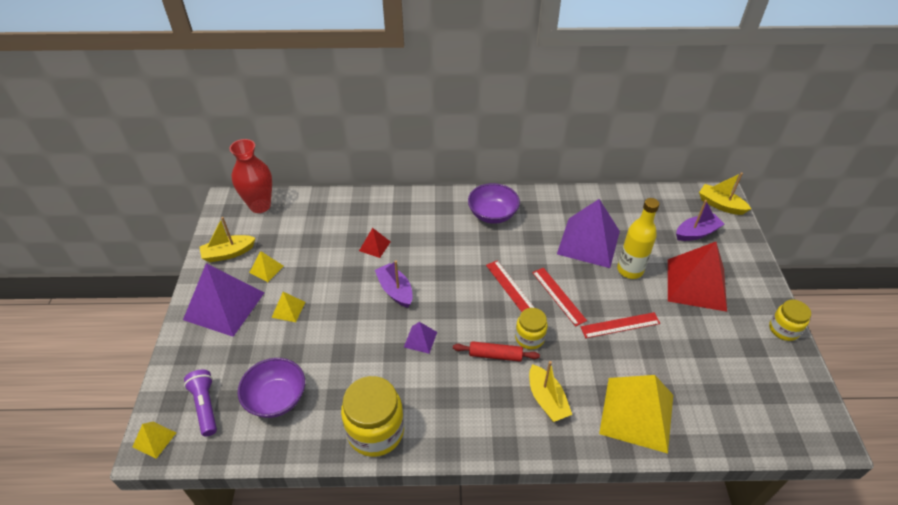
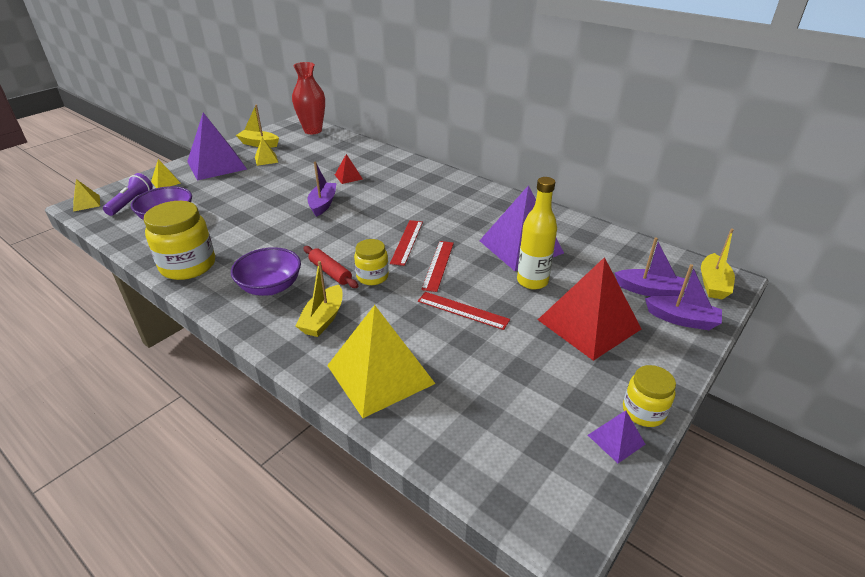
camera: 40 degrees right, 10 degrees down
yellow pyramid [271,292,305,322] -> yellow pyramid moved to [151,159,181,188]
purple pyramid [404,322,437,354] -> purple pyramid moved to [588,410,645,463]
purple bowl [468,183,520,224] -> purple bowl moved to [231,247,301,296]
yellow boat [699,172,751,215] -> yellow boat turned 150 degrees counterclockwise [701,229,735,299]
none -> purple boat [645,264,722,330]

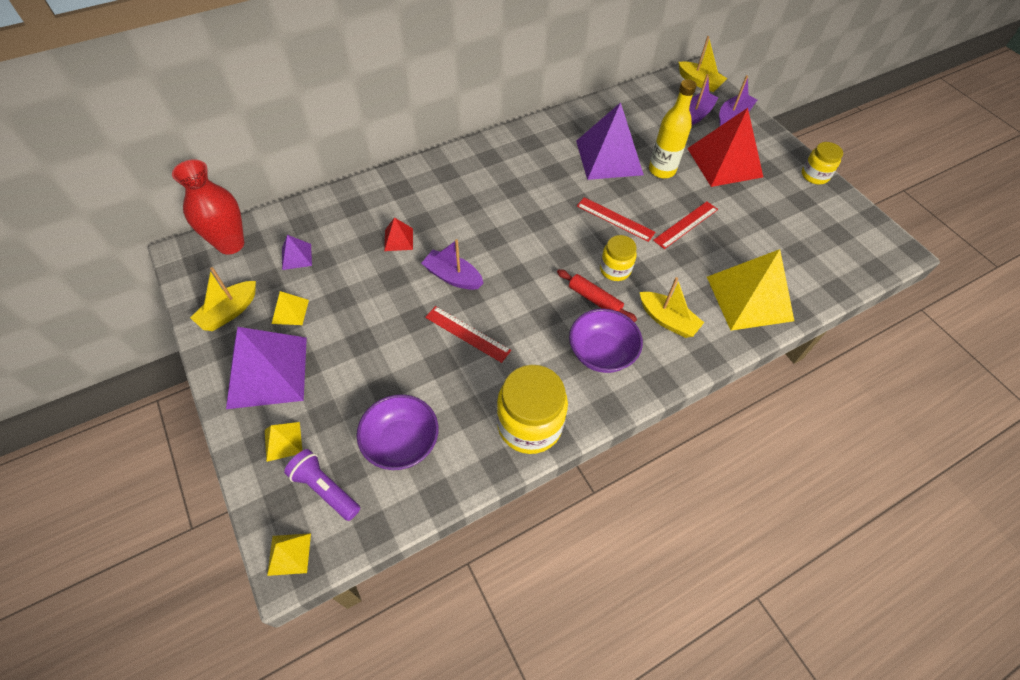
camera: 70 degrees left, 20 degrees up
red rolling pin [303,246,358,288] -> red rolling pin turned 60 degrees clockwise [557,269,637,322]
red ruler [390,220,423,266] -> red ruler moved to [425,306,511,363]
purple pyramid [588,410,645,463] -> purple pyramid moved to [282,235,312,270]

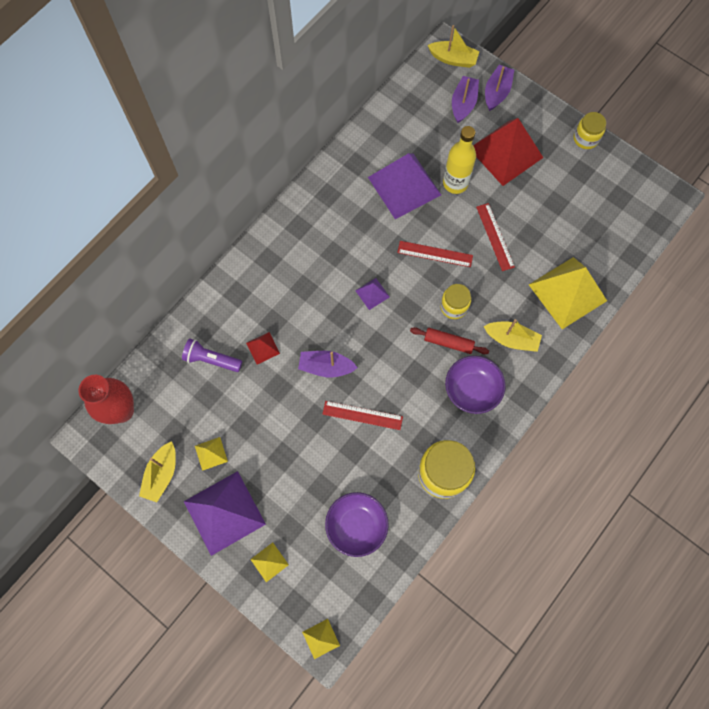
camera: 20 degrees left, 15 degrees up
purple pyramid [282,235,312,270] -> purple pyramid moved to [355,278,390,310]
purple flashlight [284,449,360,521] -> purple flashlight moved to [182,338,242,372]
red ruler [653,201,718,249] -> red ruler turned 45 degrees counterclockwise [476,203,515,271]

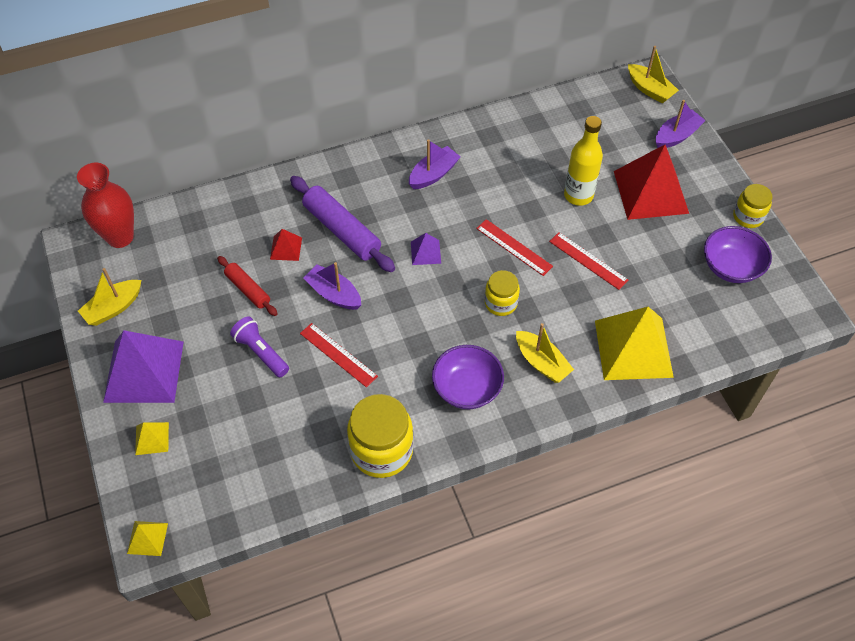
camera: 30 degrees right, 15 degrees down
purple flashlight [182,338,242,372] -> purple flashlight moved to [230,316,289,377]
yellow pyramid [195,437,228,471] -> none
purple bowl [325,492,389,557] -> purple bowl moved to [704,226,772,283]
purple pyramid [368,153,441,219] -> none
red rolling pin [410,327,489,354] -> red rolling pin moved to [217,256,277,316]
purple boat [452,76,479,123] -> purple boat moved to [409,139,461,189]
red ruler [476,203,515,271] -> red ruler turned 60 degrees counterclockwise [549,232,628,290]
none -> purple rolling pin [290,176,395,272]

